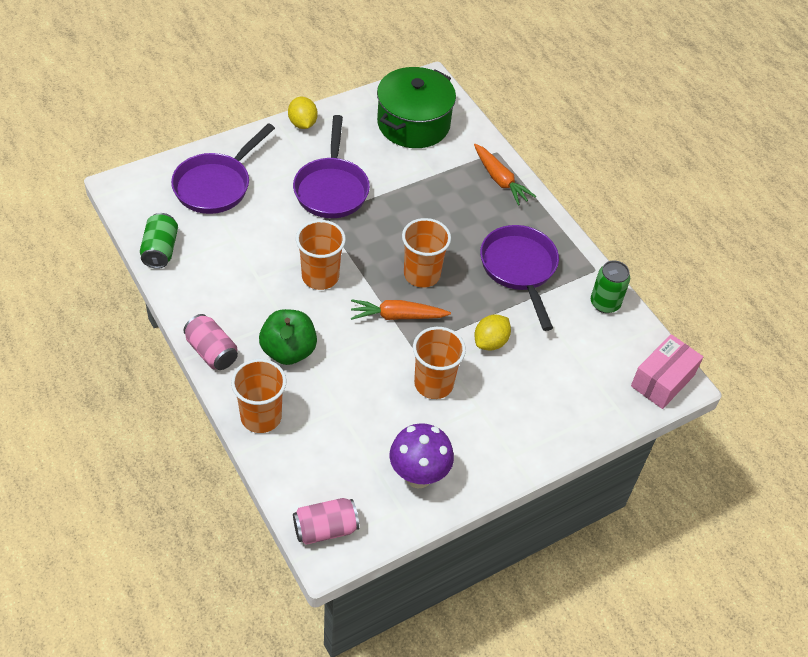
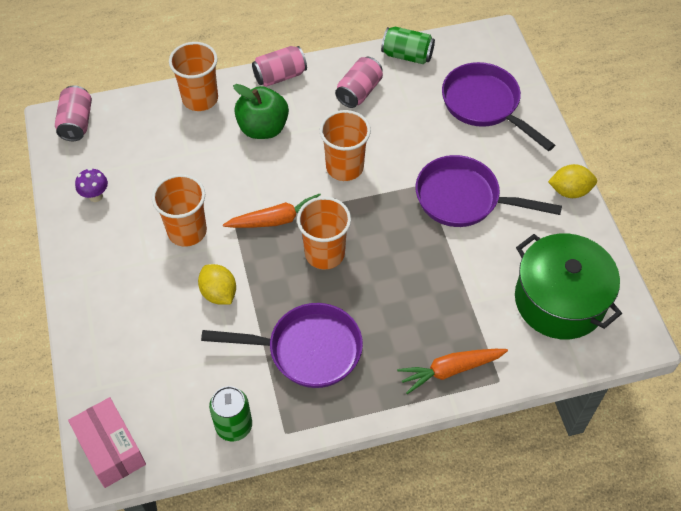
camera: 110 degrees right, 5 degrees up
orange carrot [351,299,451,320] -> orange carrot turned 60 degrees clockwise [223,194,321,228]
purple mushroom [390,423,454,488] -> purple mushroom [75,168,108,202], size x0.55
none -> pink can [335,57,383,108]

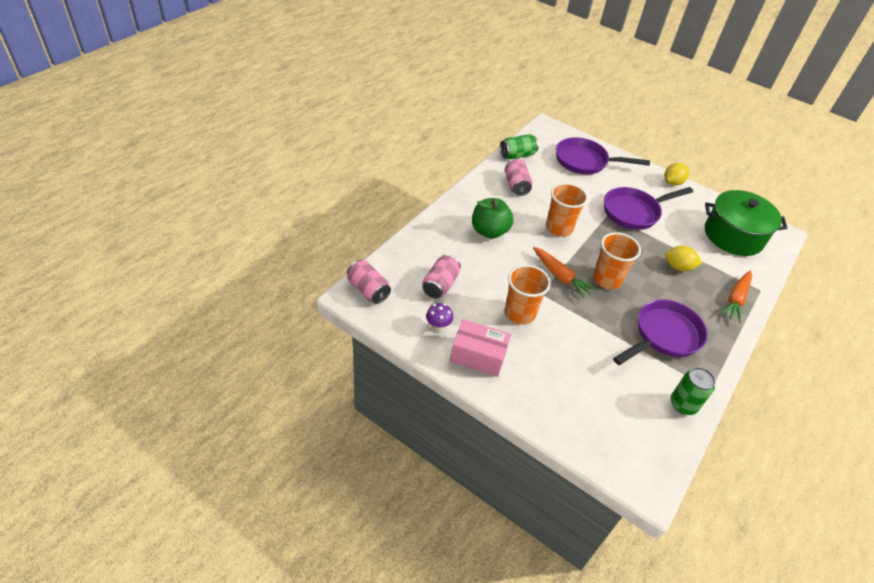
camera: 45 degrees left, 10 degrees down
pink box [68,397,146,488] -> pink box moved to [450,319,511,377]
orange cup [169,42,218,111] -> none
yellow lemon [198,264,236,305] -> yellow lemon moved to [665,246,702,271]
orange carrot [223,194,321,228] -> orange carrot turned 105 degrees clockwise [533,247,597,299]
pink can [252,46,307,87] -> pink can moved to [422,254,460,298]

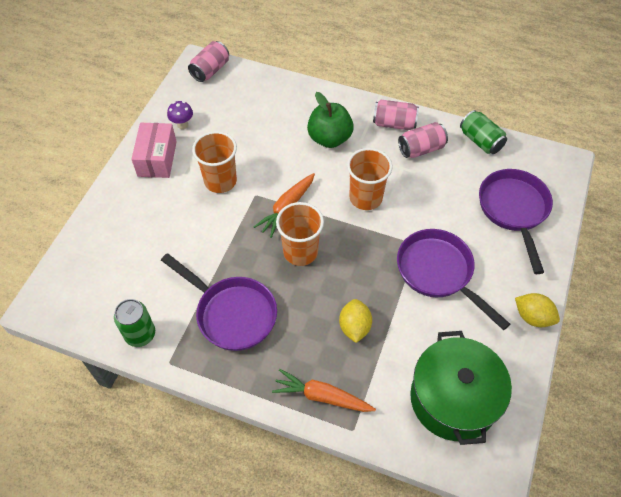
camera: 80 degrees right, 10 degrees up
pink can [422,254,460,298] -> pink can moved to [373,100,419,130]

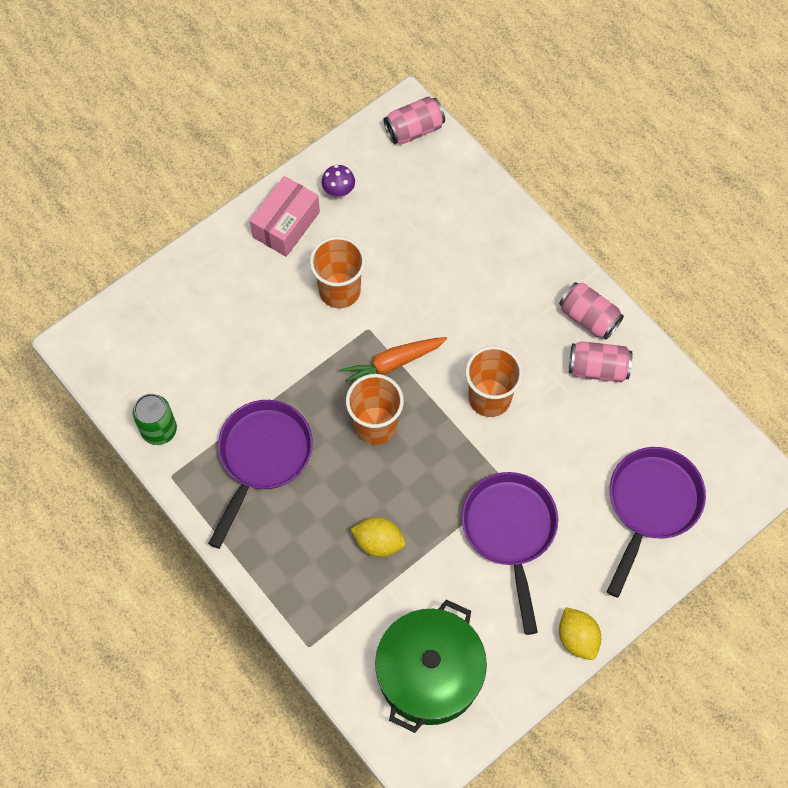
camera: 30 degrees right, 10 degrees up
purple pan [161,253,277,351] -> purple pan turned 135 degrees counterclockwise [208,400,313,549]
orange carrot [272,369,376,412] -> none
green apple [307,92,354,148] -> none
yellow lemon [339,299,372,343] -> yellow lemon turned 75 degrees clockwise [351,517,405,557]
green can [460,110,507,154] -> none

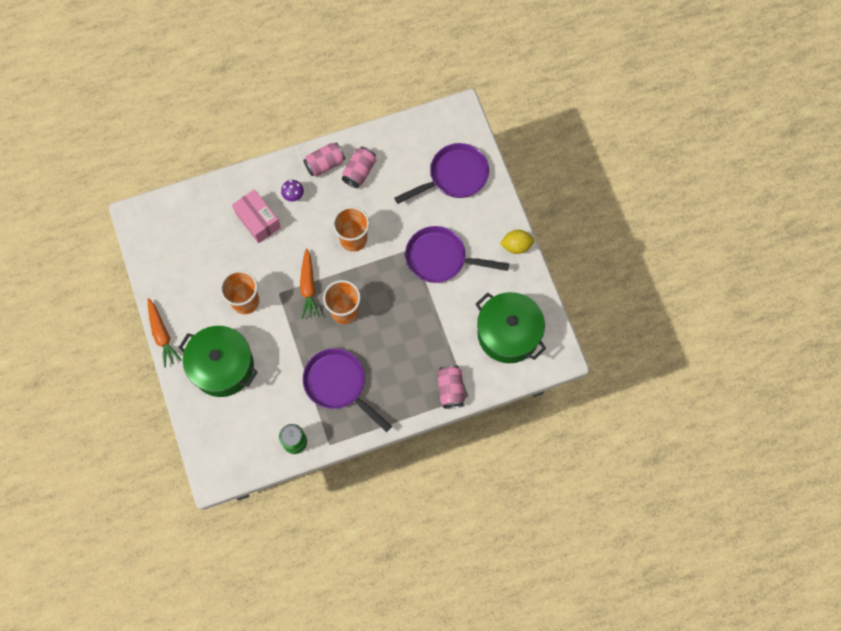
camera: 70 degrees left, 5 degrees up
pink box [250,176,320,257] -> pink box moved to [232,189,281,243]
purple mushroom [322,165,355,199] -> purple mushroom moved to [281,180,304,202]
yellow lemon [351,517,405,557] -> none
pink can [384,96,445,144] -> pink can moved to [437,365,465,409]
purple pan [607,447,706,598] -> purple pan turned 105 degrees clockwise [394,143,489,204]
none -> orange carrot [148,298,182,368]
none -> green pot [178,326,257,397]

